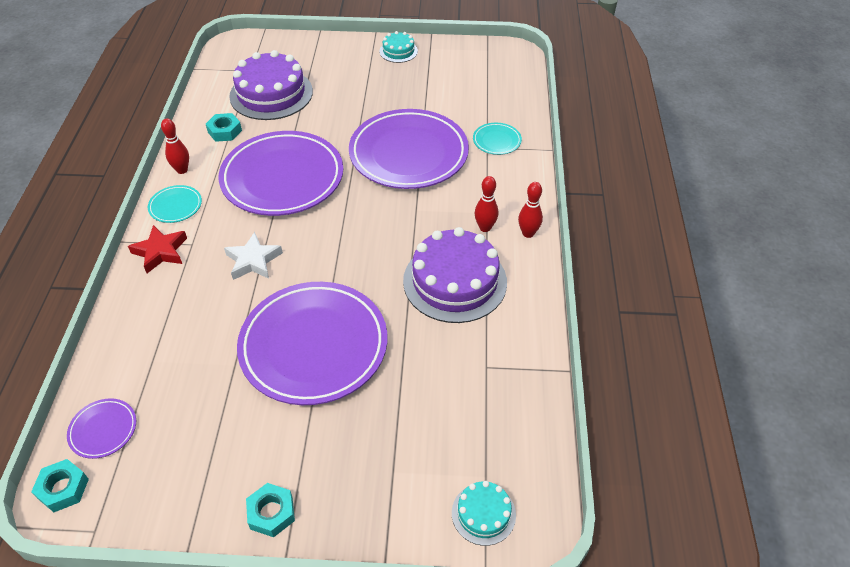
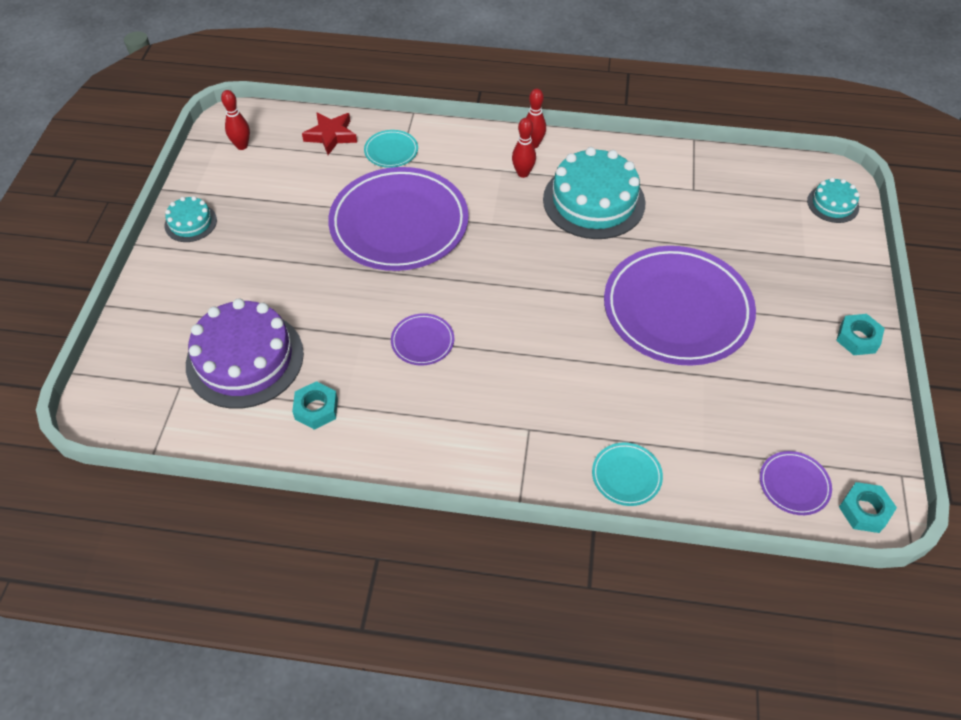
camera: 85 degrees left, 5 degrees up
red star [128,225,187,273] -> red star moved to [302,112,357,155]
turquoise plate [148,185,202,223] -> turquoise plate moved to [592,443,663,506]
red bowling pin [161,118,189,174] -> red bowling pin moved to [221,90,250,150]
purple plate [219,131,343,216] -> purple plate [391,313,454,366], size x0.42
white star [224,232,283,280] -> none
purple cake [403,227,507,323] -> turquoise cake [543,147,646,239]

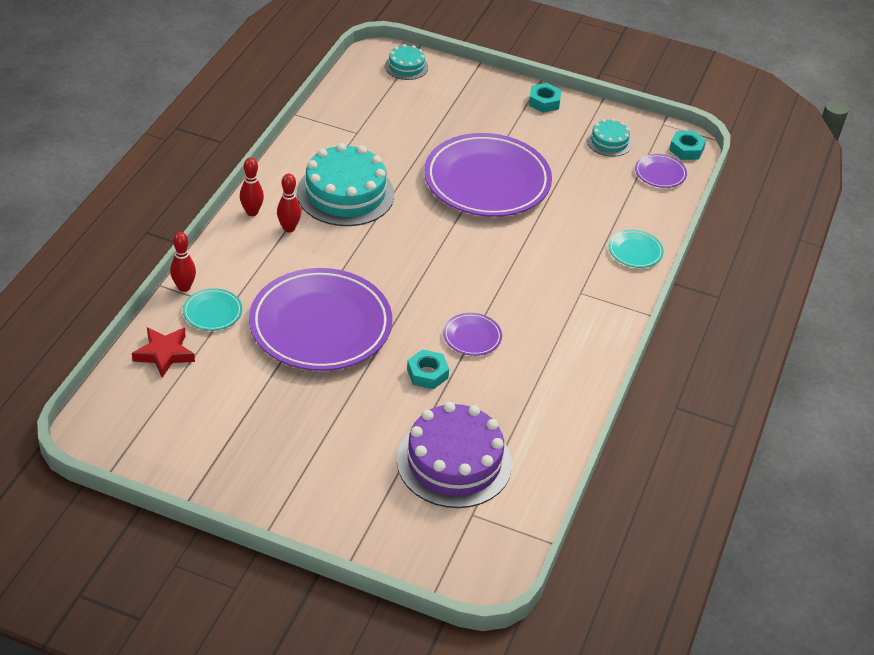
camera: 80 degrees left, 10 degrees down
turquoise cake [165,196,217,242] -> turquoise cake moved to [587,119,632,157]
red bowling pin [221,90,250,150] -> red bowling pin moved to [170,232,196,292]
turquoise nut [292,381,338,430] -> turquoise nut moved to [407,349,449,389]

